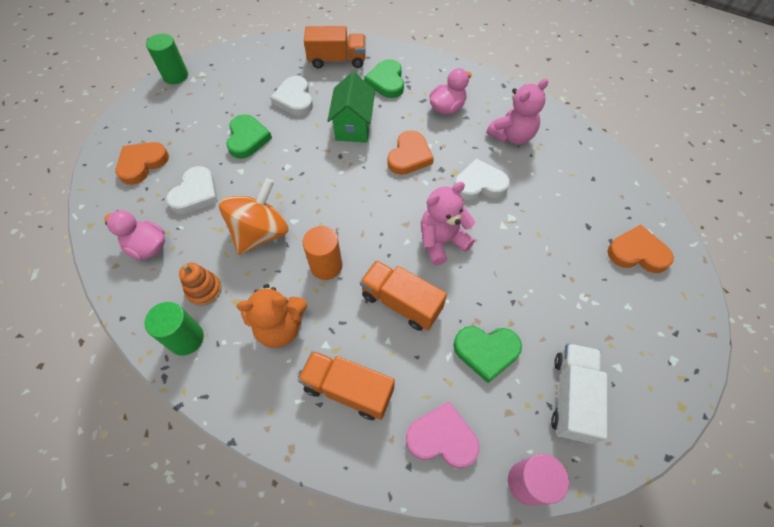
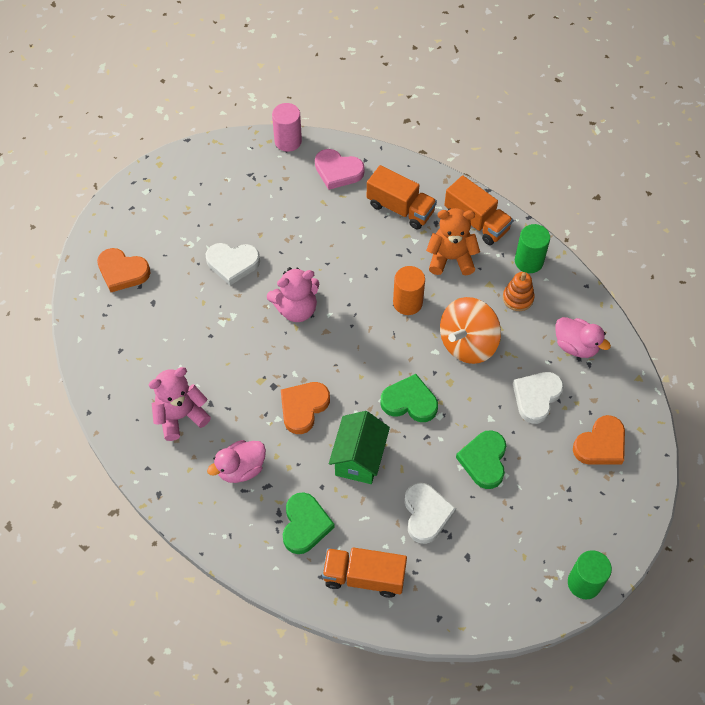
camera: 170 degrees left, 0 degrees up
orange truck [360,260,447,331] -> orange truck moved to [444,175,513,245]
green heart [453,326,522,383] -> green heart moved to [380,374,438,422]
white heart [454,159,510,200] -> white heart moved to [206,243,260,285]
white truck [551,343,607,444] -> none

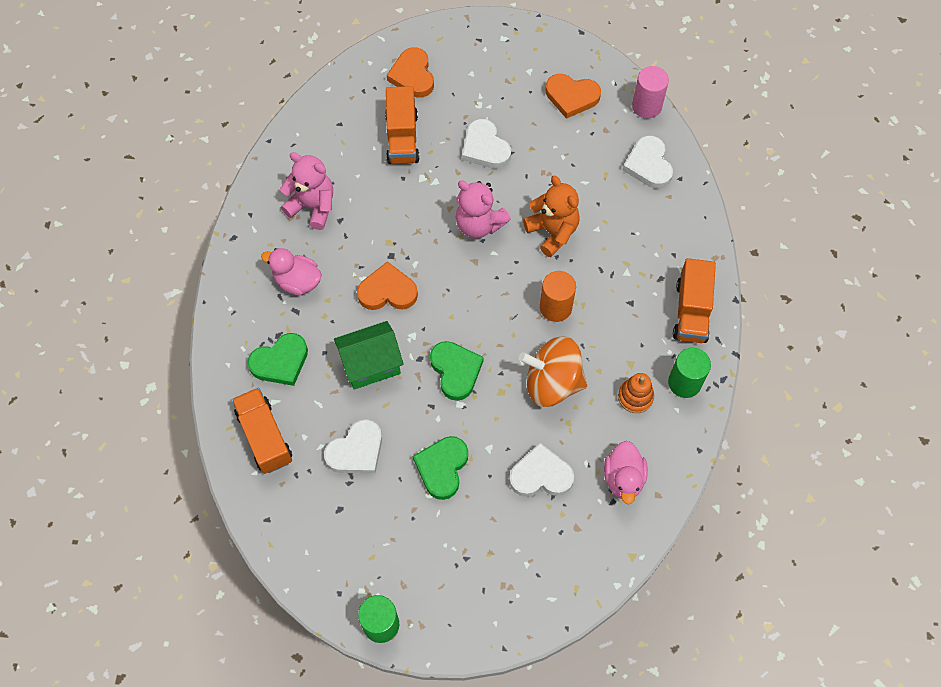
camera: 55 degrees right, 5 degrees up
pink heart [315,149,365,190] -> white heart [623,136,673,189]
orange truck [367,165,437,230] -> orange truck moved to [385,86,420,164]
orange teddy bear [426,208,480,275] -> orange teddy bear moved to [523,176,580,257]
green heart [456,430,506,489] -> green heart turned 45 degrees counterclockwise [413,436,468,500]
orange heart [573,415,625,465] -> orange heart moved to [546,74,601,119]

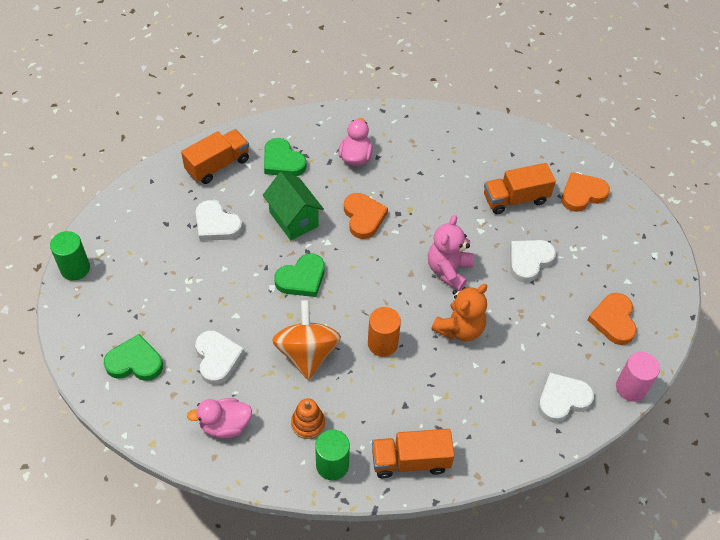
camera: 75 degrees right, 10 degrees down
pink teddy bear [280,152,333,230] -> none
green heart [413,436,468,500] -> green heart moved to [104,334,163,381]

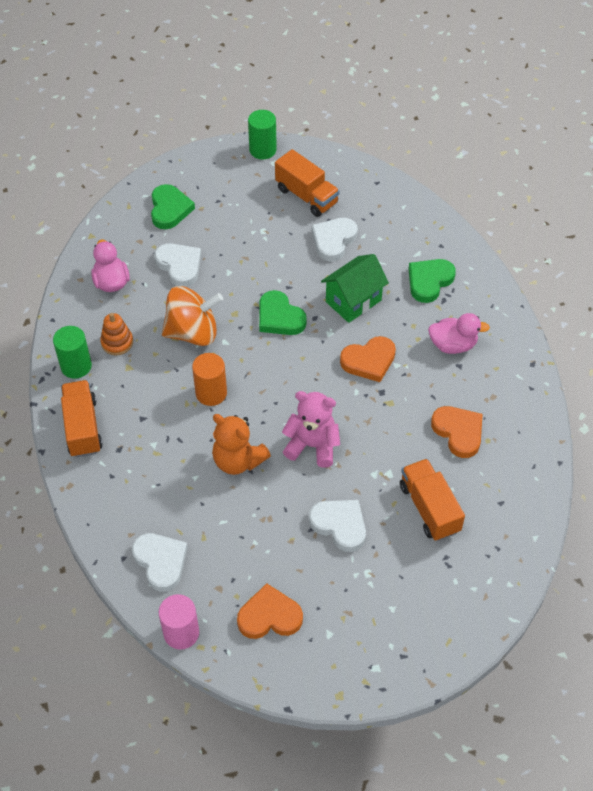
camera: 85 degrees right, 0 degrees up
orange truck [181,129,249,184] -> orange truck moved to [275,149,339,217]
white heart [195,330,245,385] -> white heart turned 105 degrees counterclockwise [154,243,201,287]
orange heart [561,172,610,212] -> orange heart moved to [431,406,483,458]

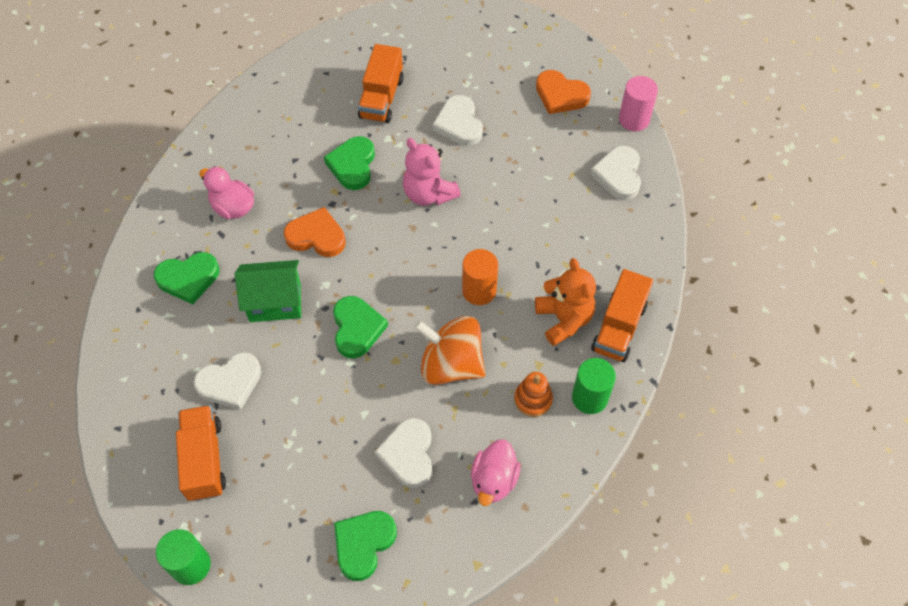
camera: 145 degrees left, 5 degrees up
orange teddy bear [212,414,271,475] -> orange teddy bear moved to [535,258,596,346]
orange heart [431,406,483,458] -> none
none -> green heart [324,136,375,190]

